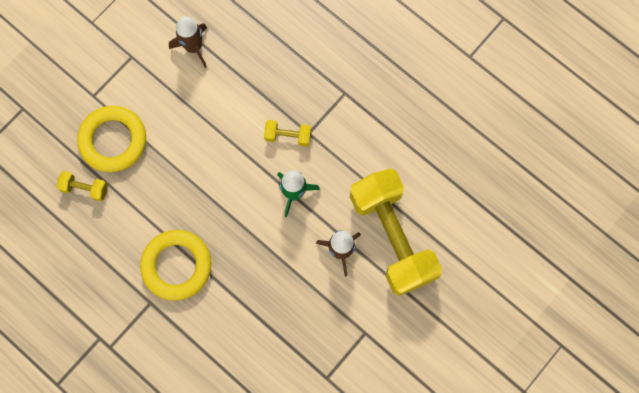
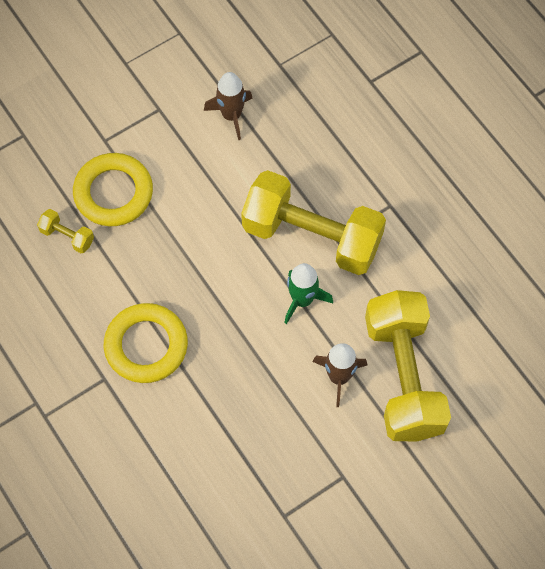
camera: 15 degrees right, 10 degrees down
yellow dumbbell [264,120,311,147] -> yellow dumbbell [241,170,386,275], size x2.49

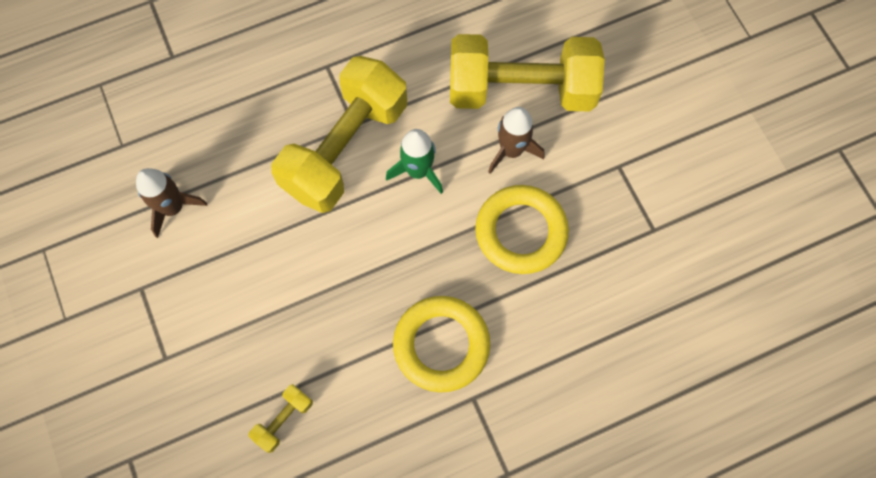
camera: 80 degrees left, 5 degrees up
yellow ring [73,153,153,226] -> yellow ring moved to [475,185,569,274]

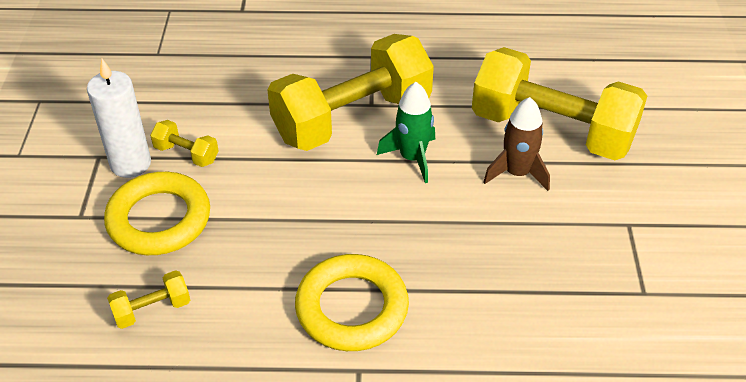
camera: 25 degrees right, 25 degrees down
brown rocket [136,168,207,238] -> none
yellow ring [475,185,569,274] -> yellow ring moved to [104,172,210,255]
none -> white candle [87,59,151,178]
none -> yellow dumbbell [150,120,219,167]

